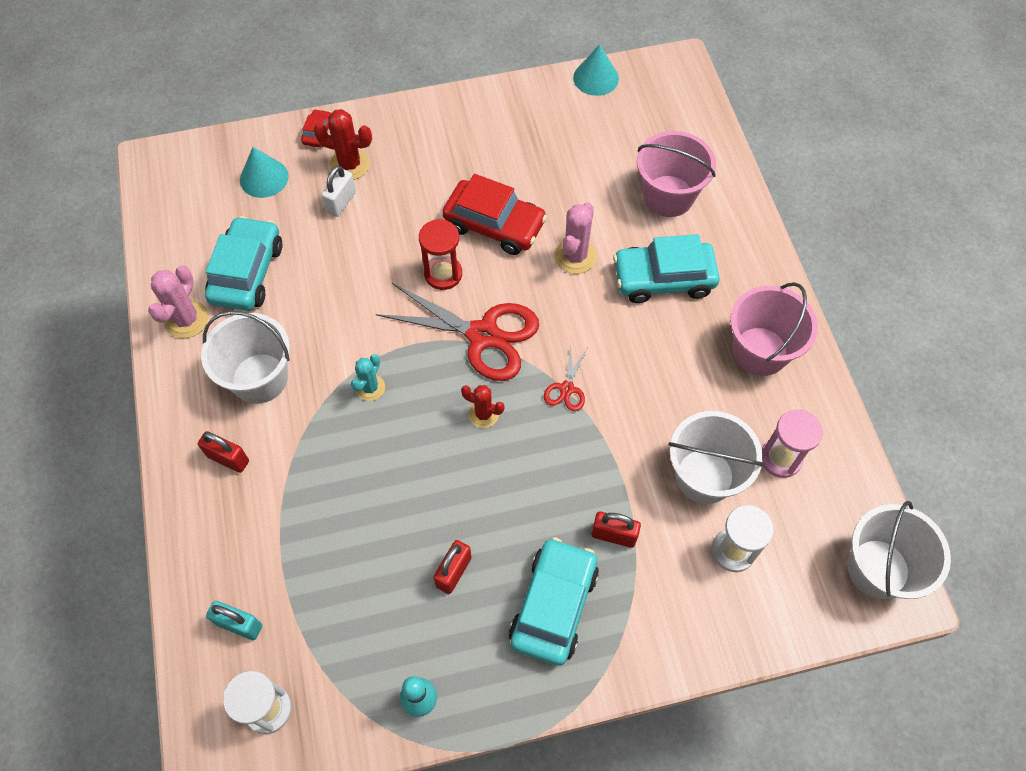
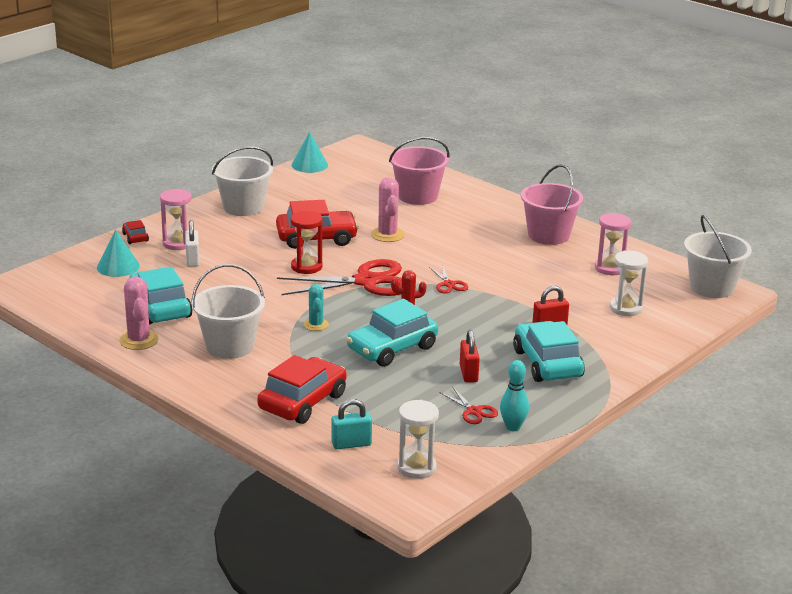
camera: 35 degrees left, 35 degrees down
red padlock [198,431,249,473] -> none
red cactus [313,109,372,180] -> pink hourglass [160,189,192,250]
turquoise car [613,234,720,303] -> turquoise car moved to [346,299,438,367]
white bucket [668,411,764,504] -> white bucket moved to [212,146,273,216]
none -> red car [257,355,346,424]
none -> red scissors [439,388,498,424]

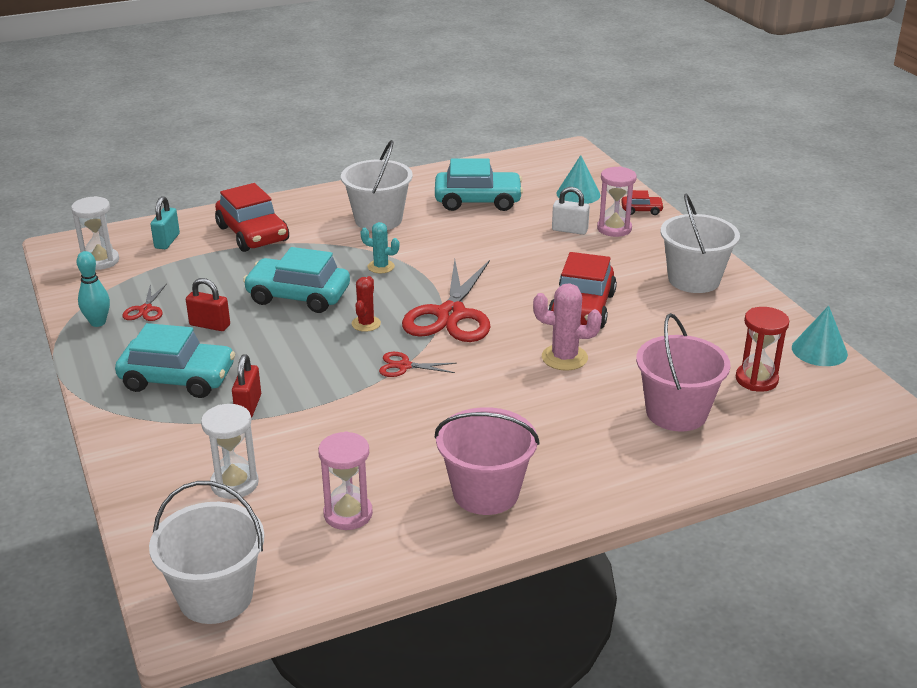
camera: 115 degrees right, 5 degrees up
pink cactus [119,276,159,350] -> none
red hourglass [291,211,323,274] -> red hourglass moved to [736,307,789,392]
turquoise car [346,299,438,367] -> turquoise car turned 60 degrees counterclockwise [243,247,350,313]
red scissors [439,388,498,424] -> red scissors turned 75 degrees counterclockwise [122,283,167,321]

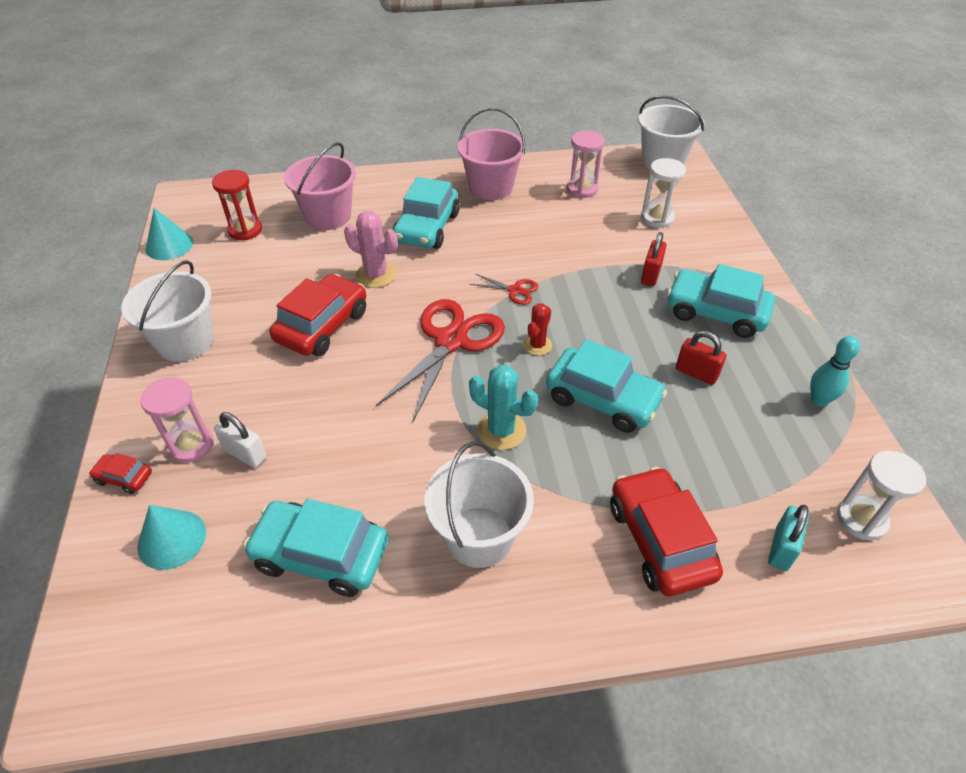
camera: 165 degrees left, 15 degrees up
red scissors [122,283,167,321] -> none
turquoise cactus [361,222,399,274] -> turquoise cactus [469,365,538,450], size x1.52
none -> turquoise car [392,177,460,249]

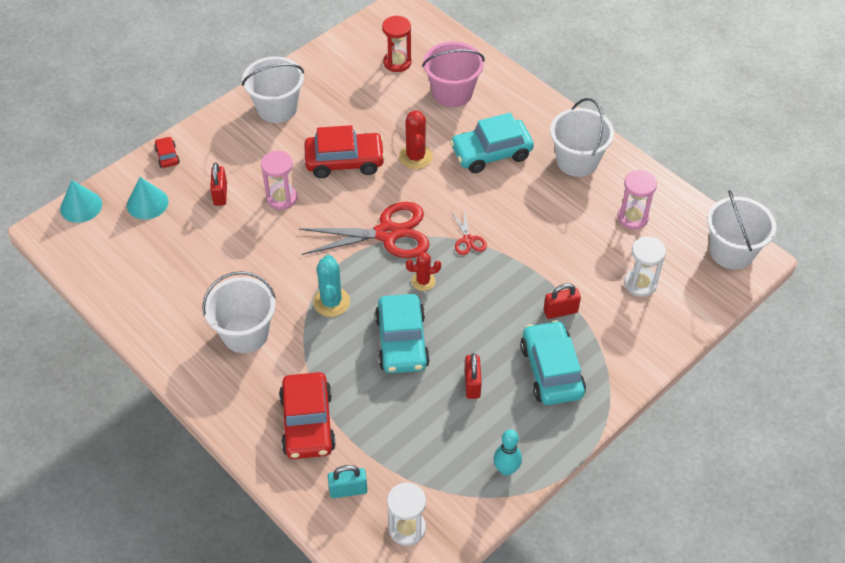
camera: 55 degrees right, 5 degrees up
pink hourglass [140,377,214,463] -> pink hourglass moved to [261,151,297,210]
turquoise cone [146,208,193,260] -> turquoise cone moved to [60,180,102,223]
white padlock [214,412,267,468] -> red padlock [210,162,227,206]
turquoise car [243,499,388,597] -> none
pink cactus [344,211,398,288] -> red cactus [399,110,433,169]
pink bucket [457,108,525,200] -> white bucket [550,98,614,177]
red car [610,467,723,597] -> red car turned 135 degrees clockwise [279,372,336,459]

